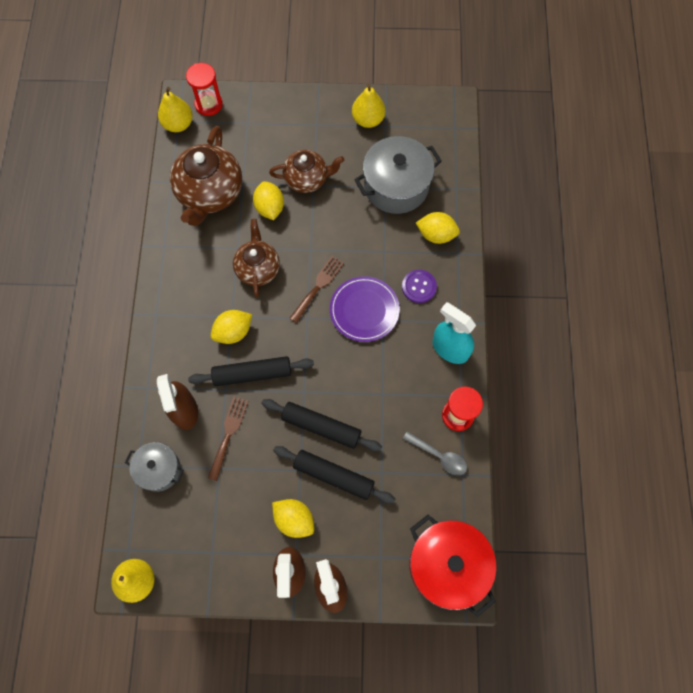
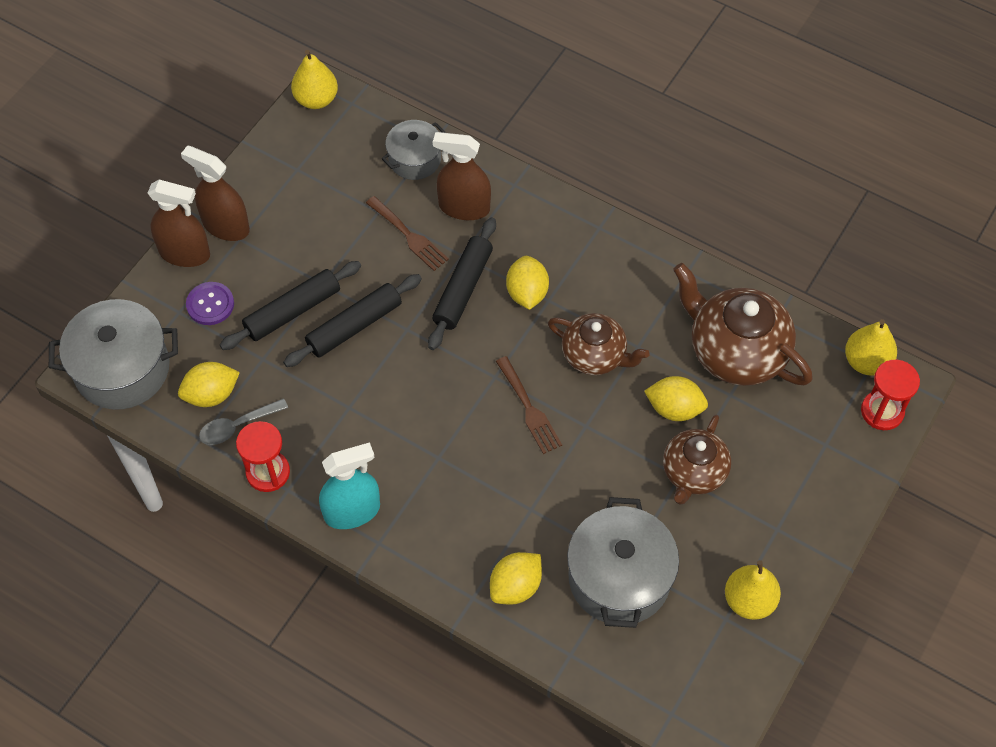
camera: 120 degrees right, 10 degrees down
yellow lemon [272,499,314,538] -> yellow lemon moved to [178,362,240,407]
purple plate [330,276,400,342] -> none
purple button [402,270,437,303] -> purple button moved to [186,282,234,325]
red pot [409,515,496,617] -> grey pot [49,299,178,410]

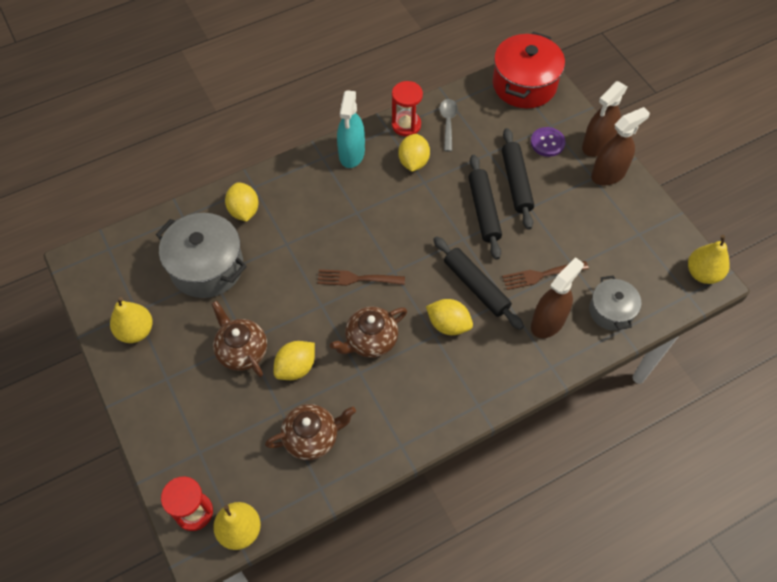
camera: 120 degrees right, 0 degrees up
grey pot [49,299,178,410] -> red pot [493,32,565,108]
yellow lemon [178,362,240,407] -> yellow lemon moved to [398,134,430,172]
brown teapot [673,263,813,386] -> brown teapot [265,404,356,460], size x0.64

